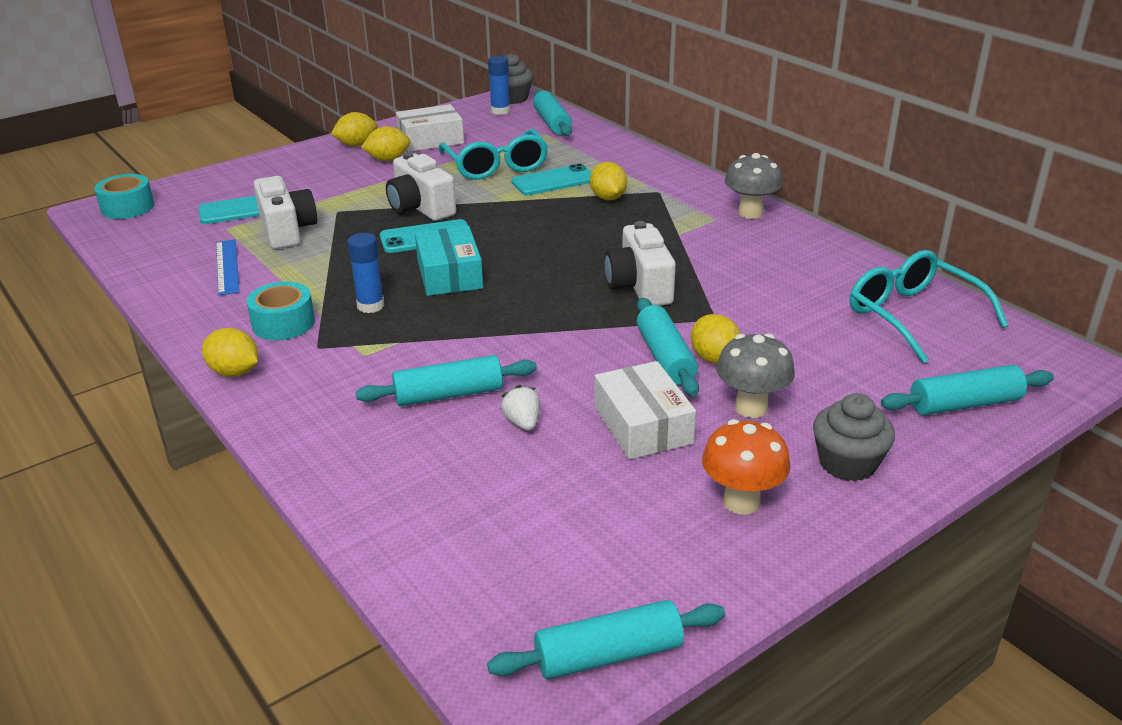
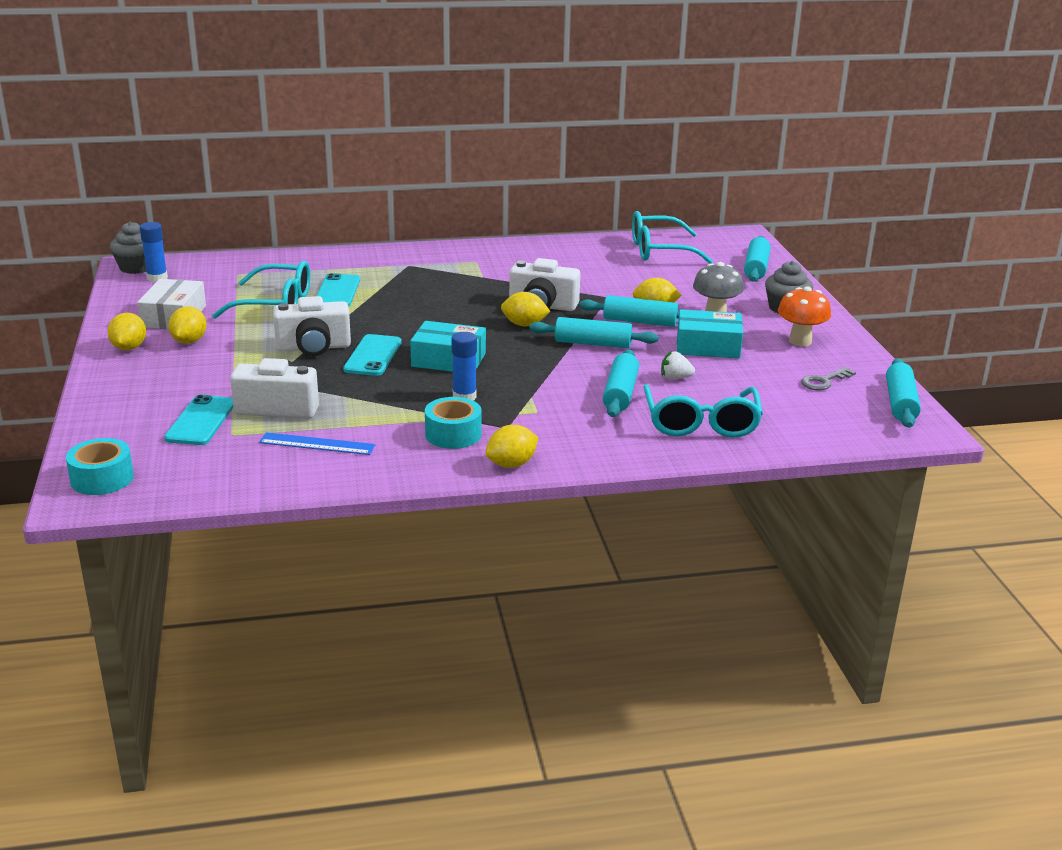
camera: 65 degrees left, 5 degrees down
turquoise rolling pin [533,90,572,136] -> turquoise rolling pin moved to [530,317,659,348]
yellow lemon [590,162,627,200] -> yellow lemon moved to [501,292,551,326]
white box [594,361,696,460] -> turquoise box [677,309,743,358]
grey mushroom [725,153,783,219] -> none
none -> turquoise glasses [643,384,763,438]
none -> grey key [801,367,856,390]

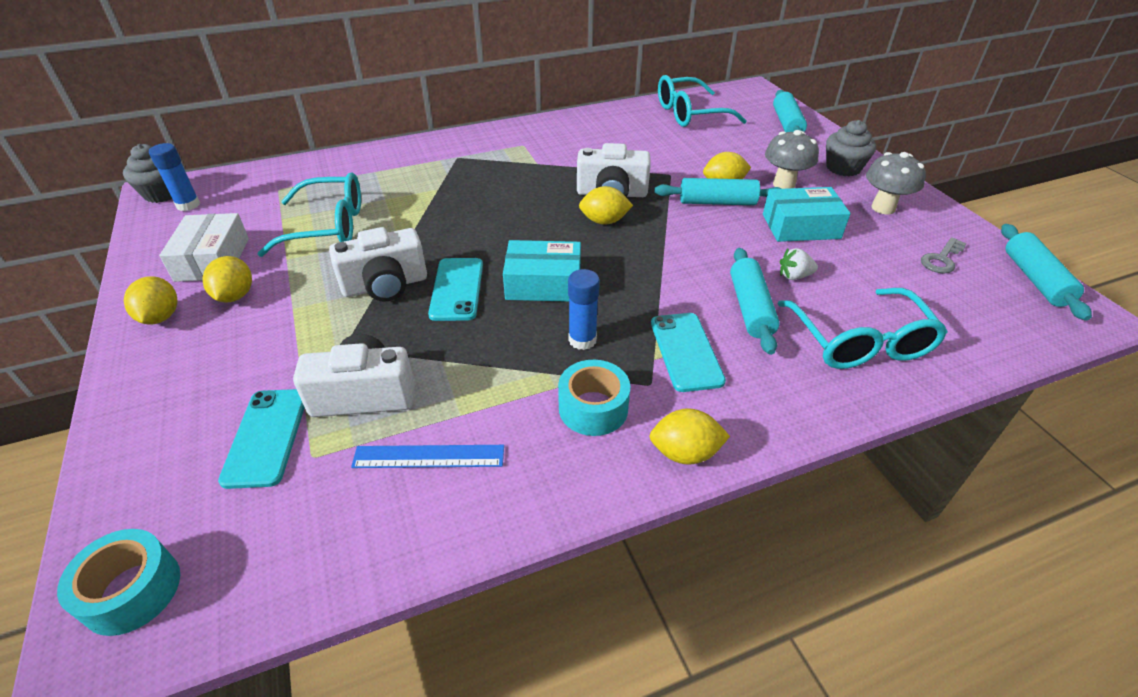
camera: 10 degrees left, 15 degrees up
turquoise phone [317,273,360,307] -> turquoise phone moved to [651,313,726,392]
yellow lemon [486,425,538,468] -> yellow lemon turned 45 degrees clockwise [649,408,730,465]
turquoise rolling pin [530,317,659,348] -> none
orange mushroom [778,286,831,346] -> grey mushroom [866,152,926,214]

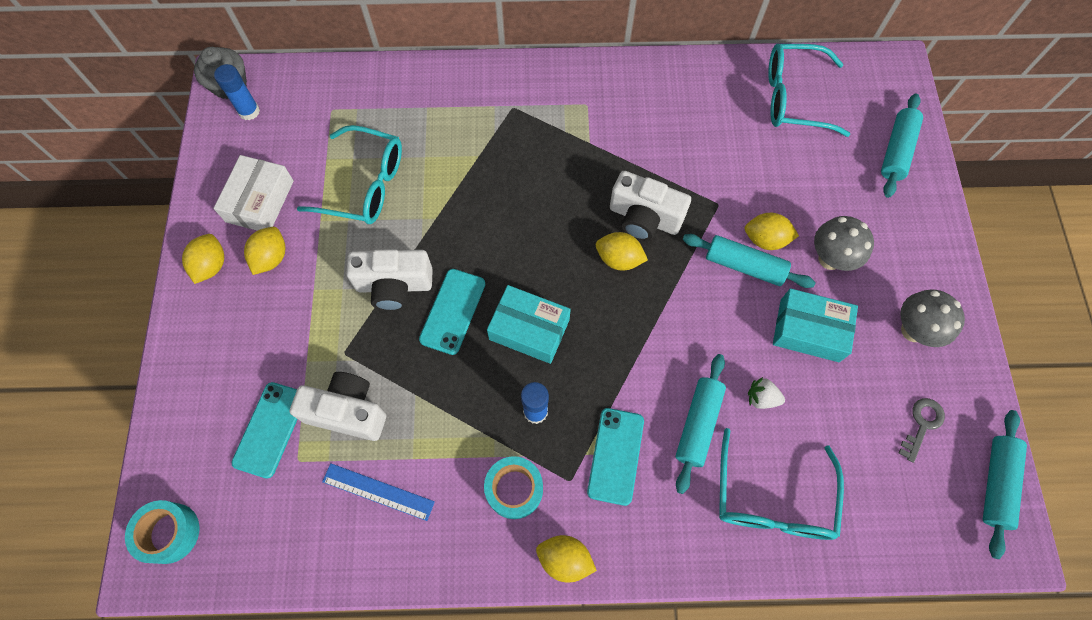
camera: 20 degrees right, 25 degrees up
grey cupcake [826,120,876,176] -> none
grey key [921,237,967,273] -> grey key turned 150 degrees clockwise [898,398,945,463]

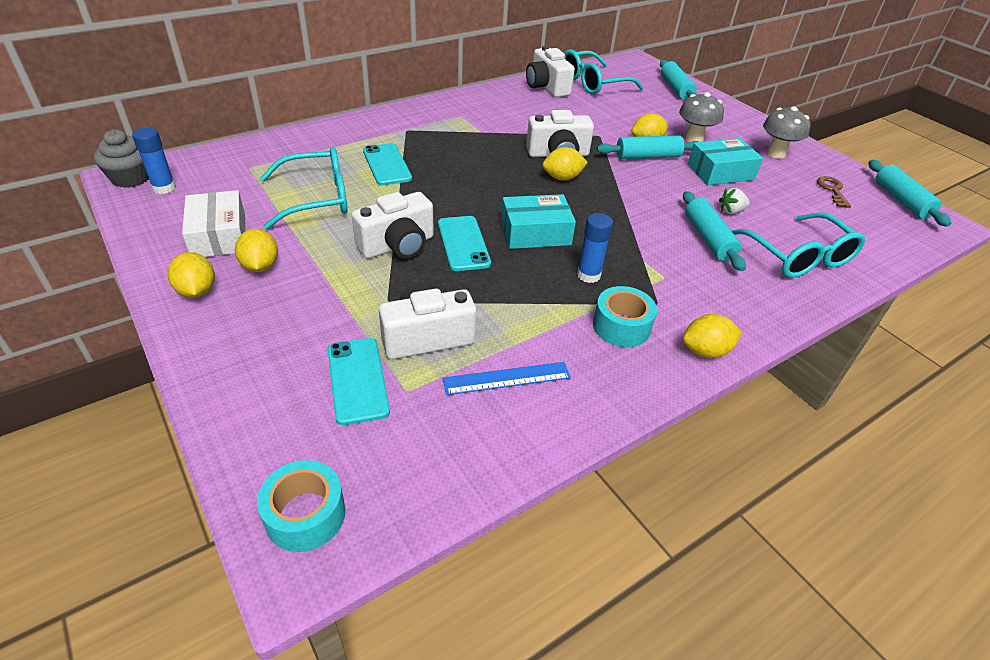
camera: 35 degrees left, 25 degrees down
turquoise phone [587,408,644,506] -> turquoise phone moved to [363,143,412,185]
grey key [898,398,945,463] -> brown key [817,176,851,208]
none -> white camera [526,46,575,97]

